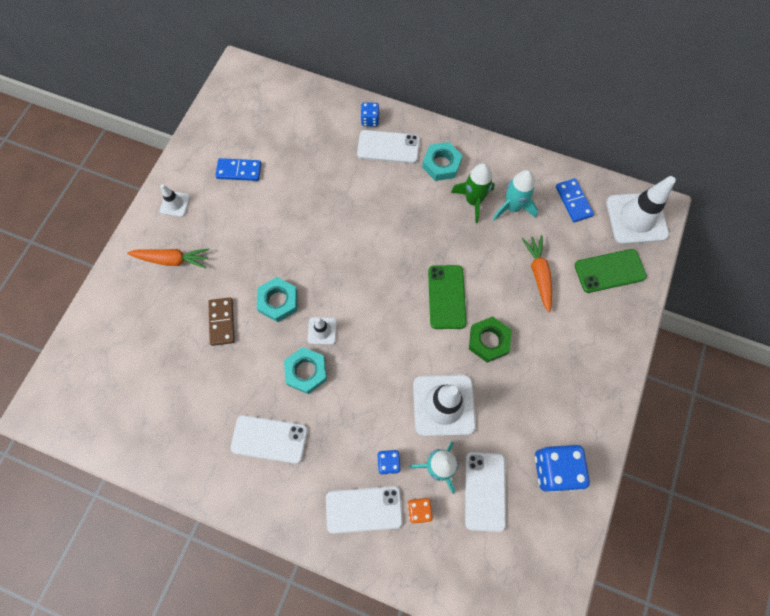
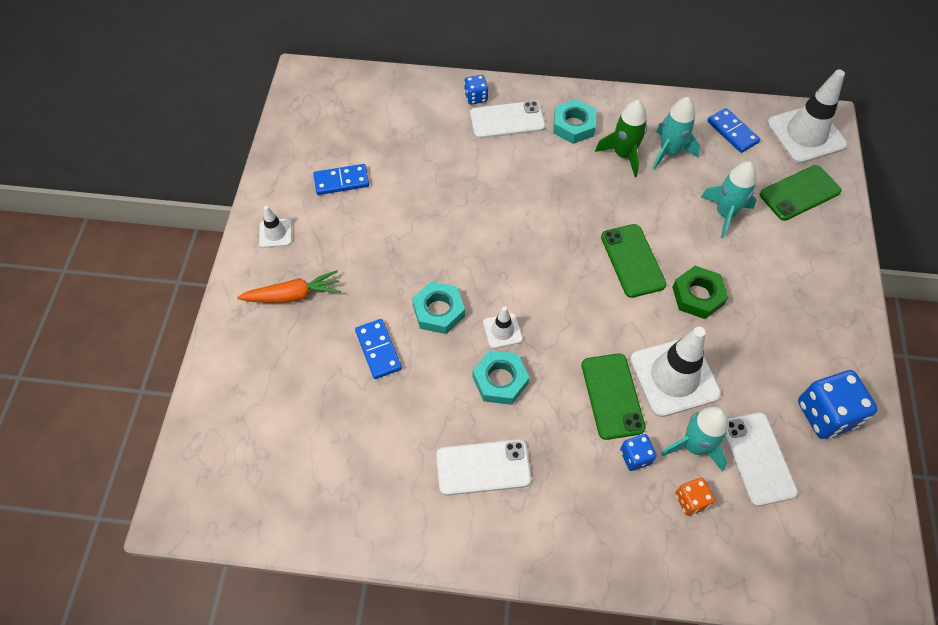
camera: 15 degrees left, 10 degrees down
brown domino [208,297,235,346] -> blue domino [355,319,402,379]
white phone [326,486,403,533] -> none
orange carrot [521,235,552,312] -> turquoise rocket [700,162,756,239]
none -> green phone [582,353,646,440]

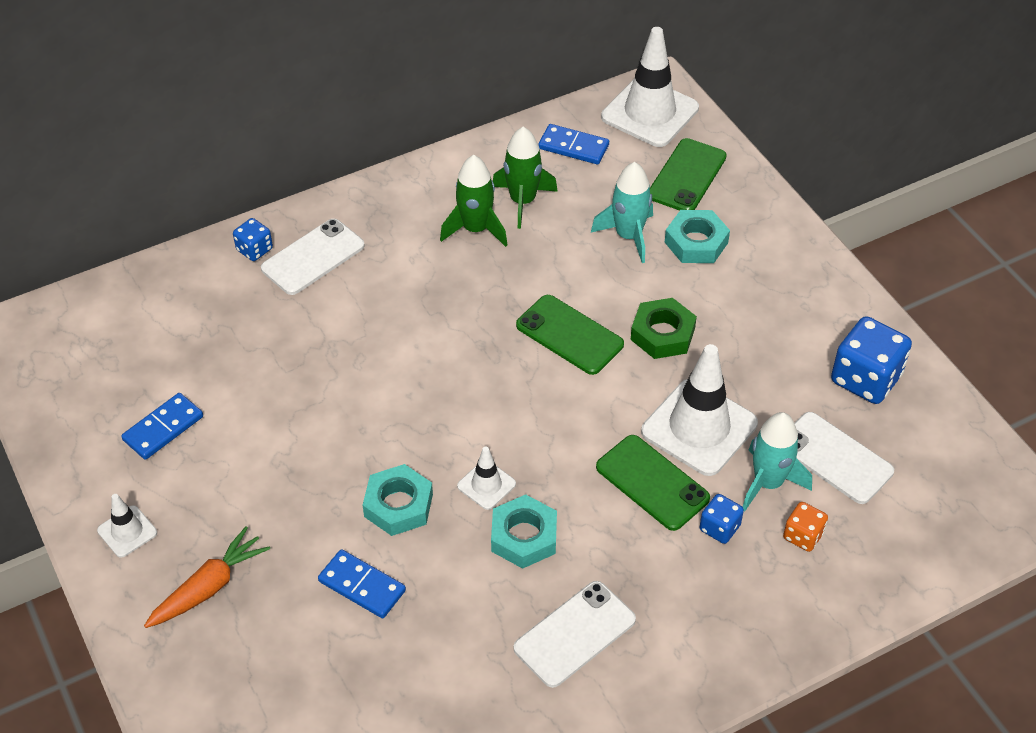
camera: 35 degrees left, 10 degrees down
turquoise nut [553,99,596,144] -> turquoise nut moved to [665,210,730,263]
turquoise rocket [652,97,700,170] -> green rocket [493,127,558,229]

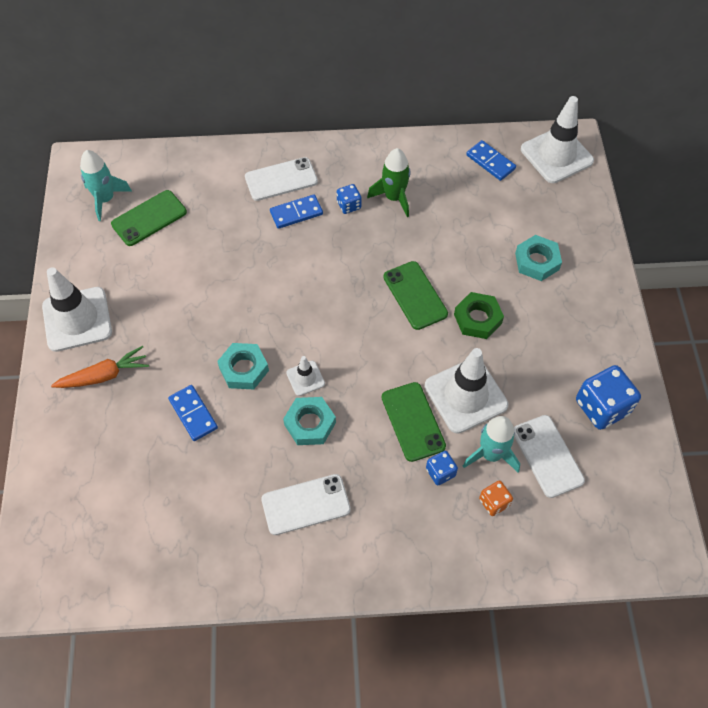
camera: 25 degrees right, 10 degrees up
white traffic cone [97,494,157,558] -> white traffic cone [42,267,112,352], size x2.06
blue domino [121,393,203,460] -> blue domino moved to [270,194,323,229]
blue dice [233,218,273,261] -> blue dice moved to [337,184,362,214]
green rocket [493,127,558,229] -> none
turquoise rocket [591,162,653,263] -> turquoise rocket moved to [80,150,132,221]
green phone [650,138,727,211] -> green phone moved to [111,190,187,246]

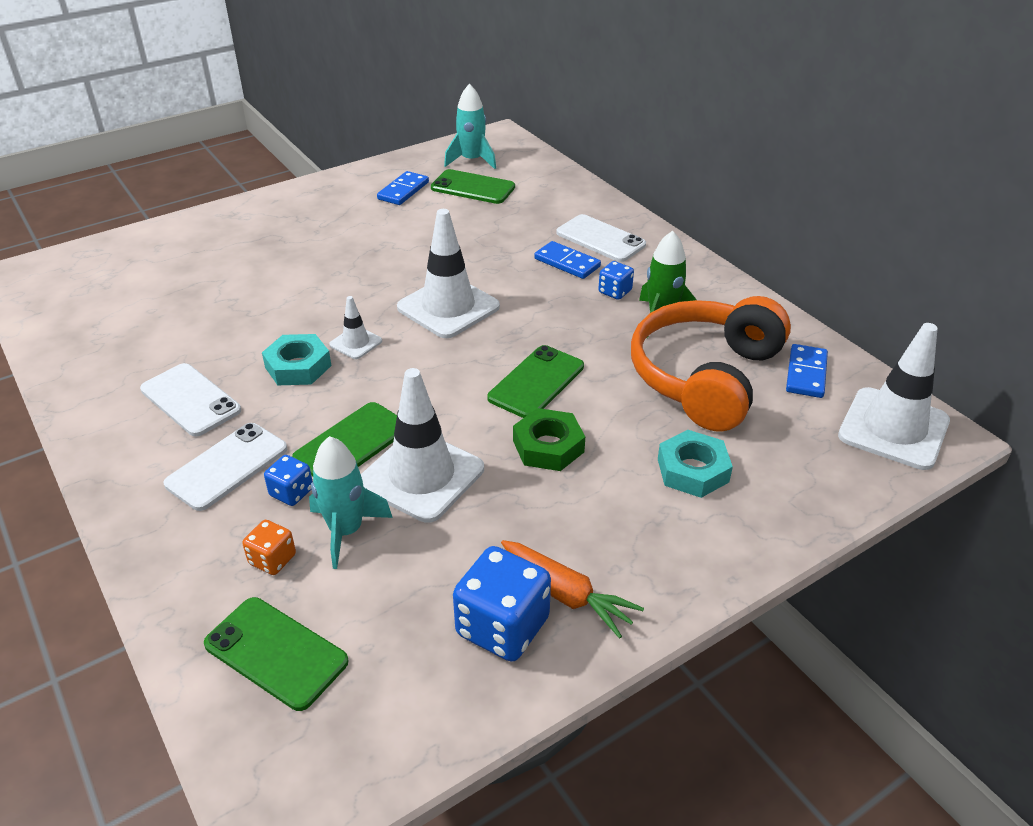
camera: 60 degrees right, 20 degrees down
white traffic cone [42,267,112,352] -> white traffic cone moved to [397,209,500,338]
orange carrot [51,346,149,388] -> orange carrot moved to [501,540,644,638]
blue domino [168,385,218,441] -> blue domino moved to [377,171,429,205]
turquoise nut [217,343,269,390] -> none
white phone [514,415,585,498] -> white phone moved to [164,423,287,511]
none -> green phone [204,597,349,711]
none -> orange headphones [631,296,791,431]

